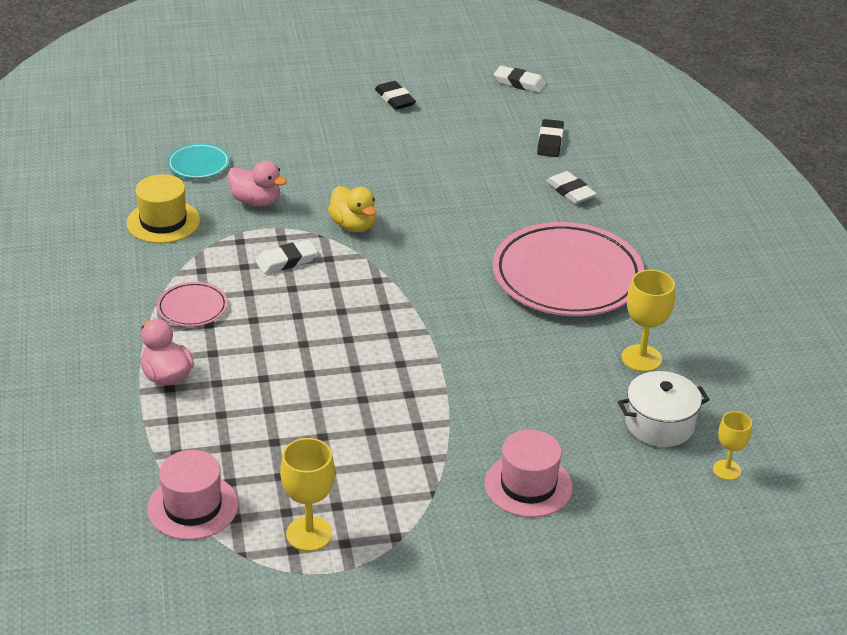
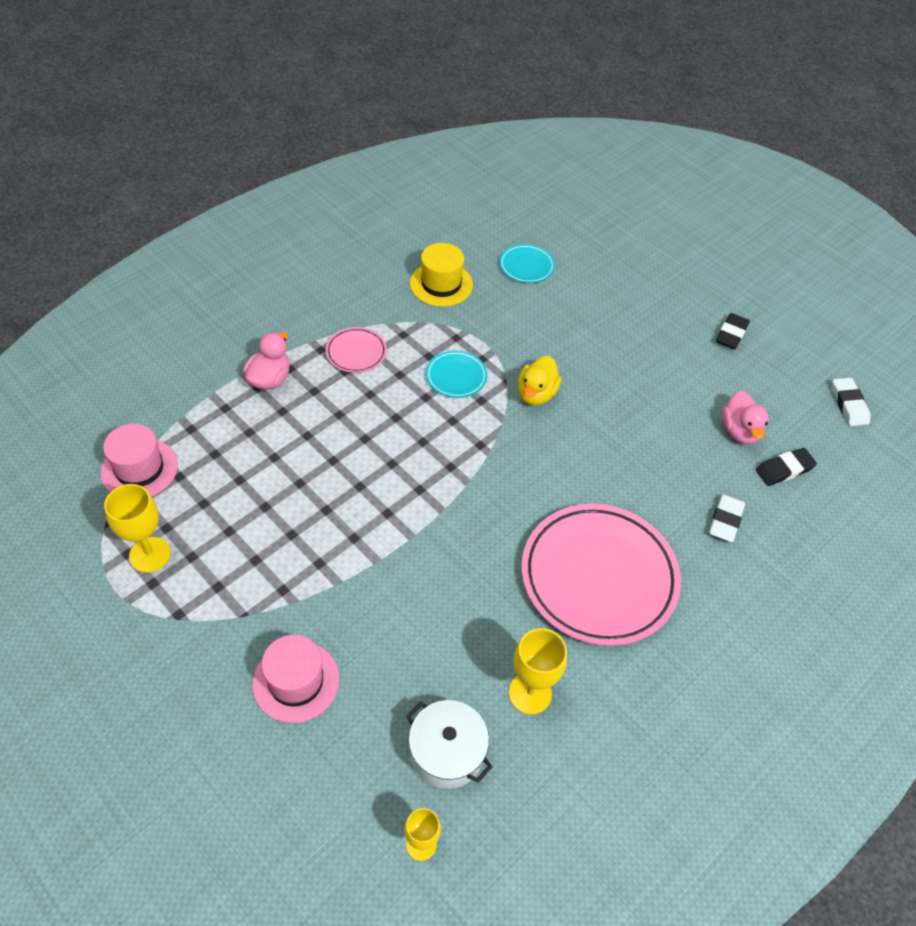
camera: 55 degrees right, 15 degrees up
pink duck [227,161,287,207] -> pink duck moved to [722,390,769,444]
white eraser [256,240,318,274] -> turquoise plate [426,350,487,398]

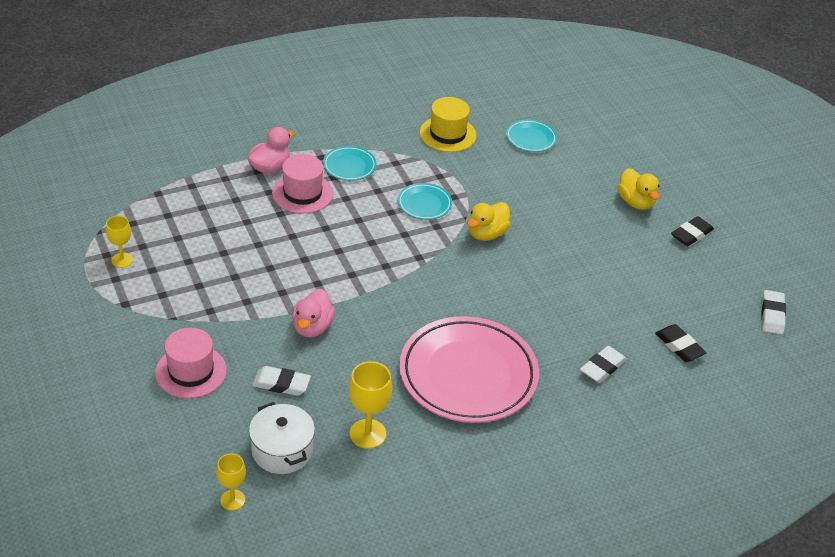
camera: 20 degrees right, 10 degrees down
pink hat [100,424,178,496] -> pink hat moved to [272,154,333,214]
yellow goblet [104,484,171,573] -> yellow goblet [106,216,133,268], size x0.64
pink plate [326,327,387,373] -> turquoise plate [323,146,377,181]
pink duck [722,390,769,444] -> pink duck moved to [292,289,335,337]
black eraser [756,448,817,486] -> black eraser turned 60 degrees clockwise [655,324,706,362]
none -> white eraser [252,366,311,396]
none -> yellow duck [618,168,660,210]

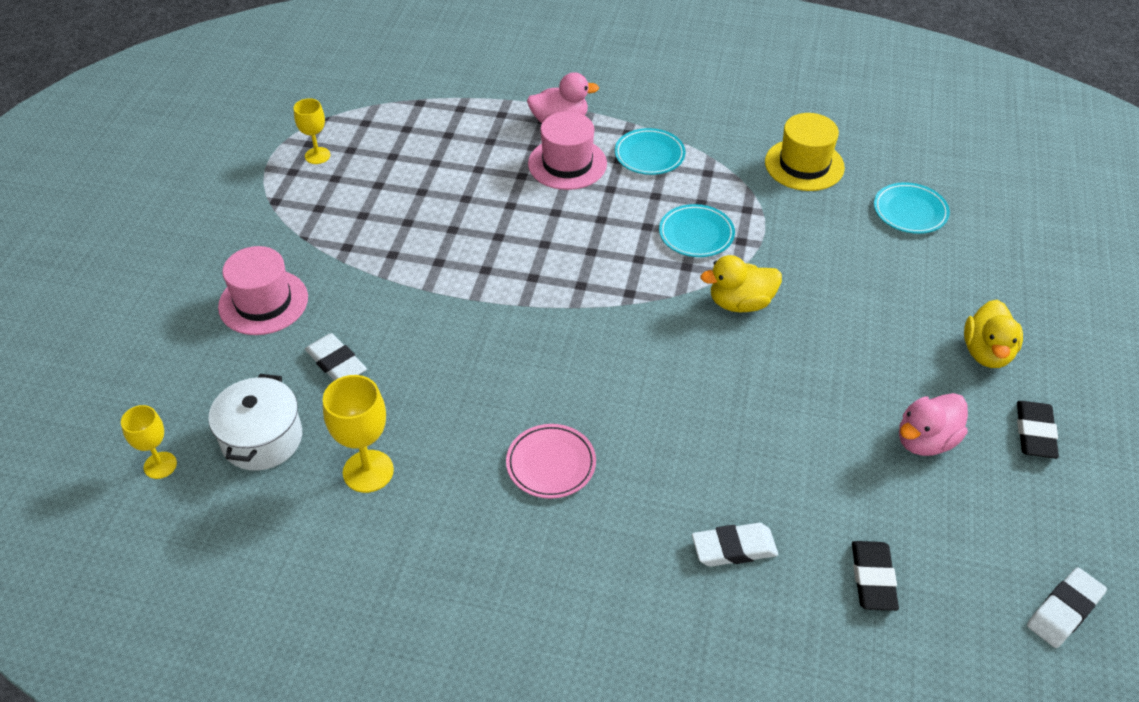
camera: 40 degrees right, 5 degrees up
pink duck [292,289,335,337] -> pink duck moved to [899,393,968,456]
pink plate [399,316,539,423] -> pink plate [506,424,596,499], size x0.45
black eraser [671,216,714,246] -> black eraser turned 75 degrees counterclockwise [1017,401,1059,459]

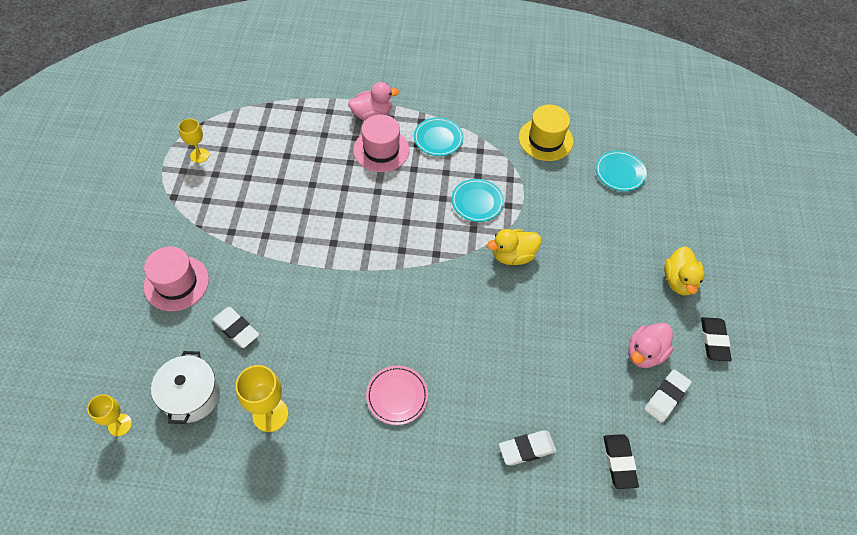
camera: 10 degrees left, 10 degrees up
white eraser [1027,567,1107,648] -> white eraser moved to [644,369,692,423]

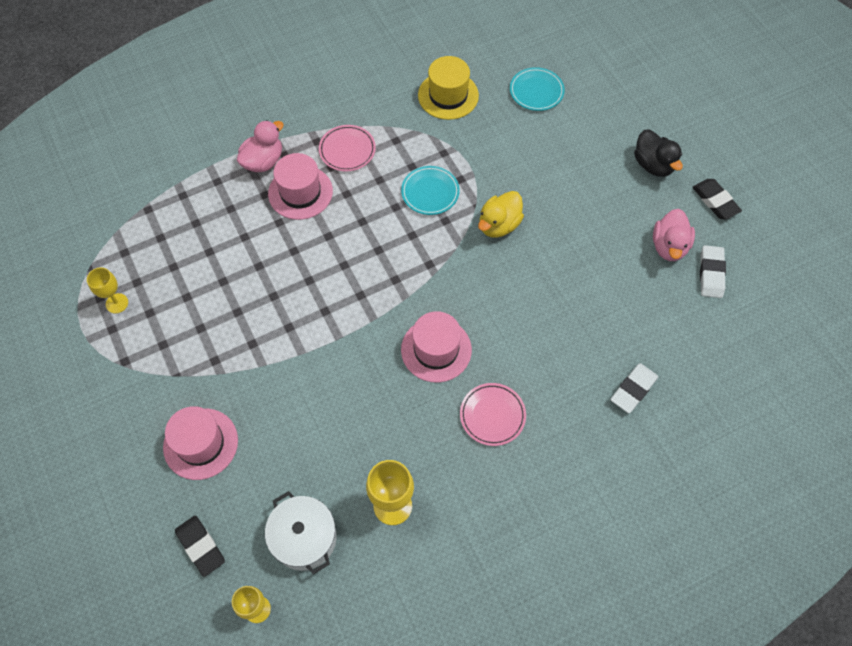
camera: 30 degrees left, 5 degrees up
white eraser [212,307,259,348] -> none
turquoise plate [414,117,464,156] -> pink plate [319,125,376,171]
black eraser [604,434,639,489] -> black eraser moved to [175,515,225,577]
yellow duck [664,246,705,296] -> black duck [634,130,683,177]
none -> pink hat [401,311,472,383]

